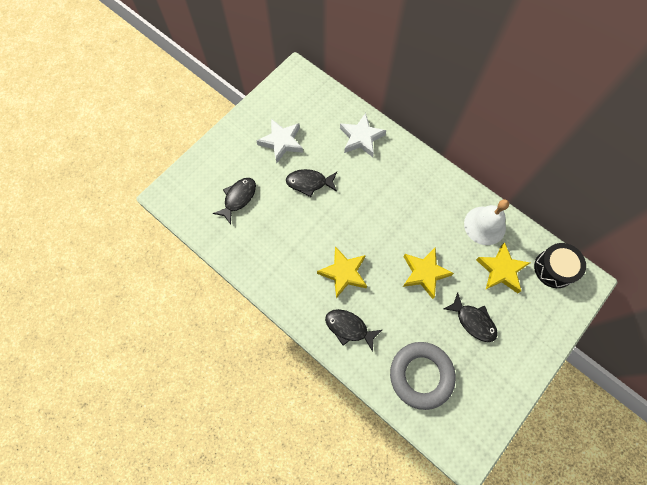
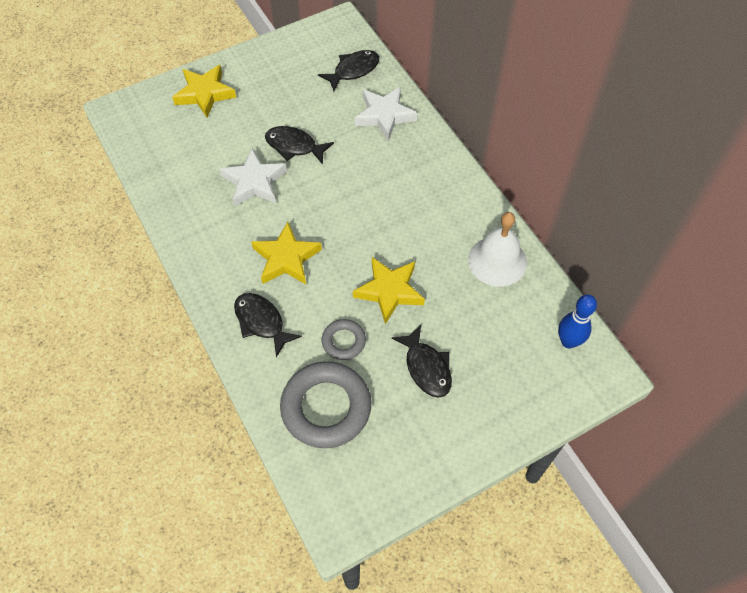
camera: 20 degrees right, 10 degrees down
black fish [213,178,256,225] -> black fish moved to [318,50,379,91]
white star [257,119,303,163] -> white star moved to [220,148,287,206]
yellow star [476,242,530,293] -> yellow star moved to [172,65,236,117]
black drum [534,243,586,288] -> blue bowling pin [558,294,597,349]
none -> grey ring [322,319,366,360]

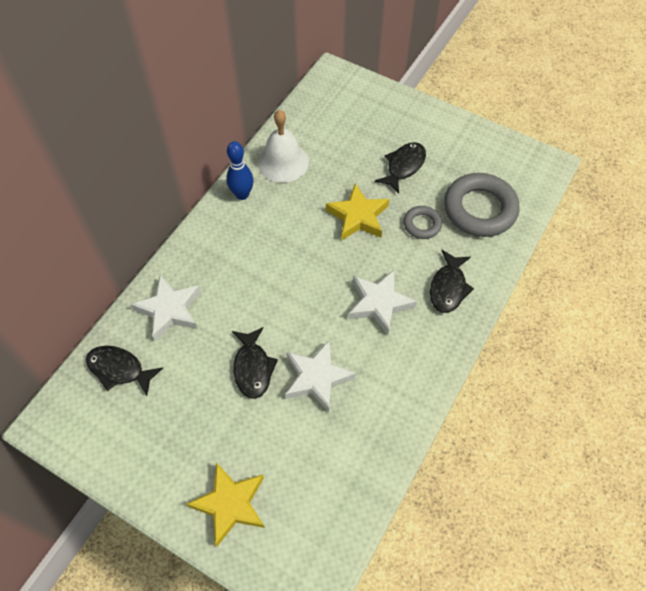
camera: 120 degrees left, 0 degrees up
yellow star [251,222,322,284] -> white star [348,270,417,335]
blue bowling pin [558,294,597,349] -> blue bowling pin moved to [226,141,254,200]

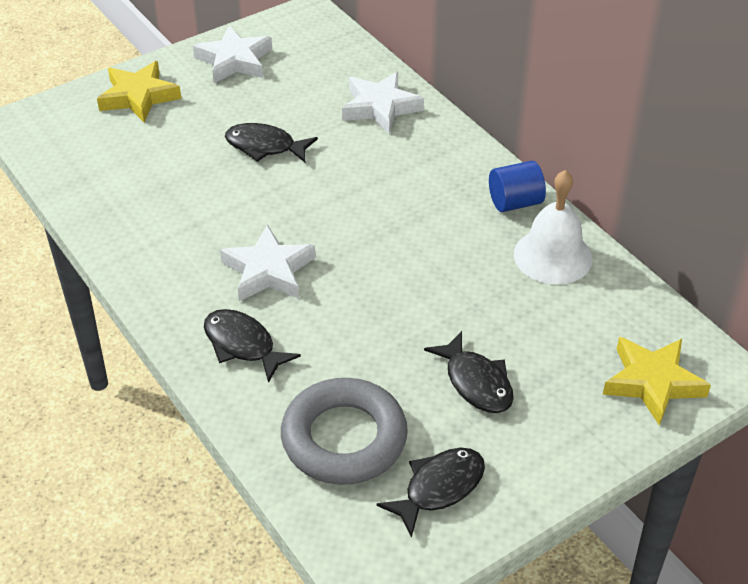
camera: 115 degrees right, 15 degrees down
black fish [86,346,163,396] -> black fish moved to [376,448,485,538]
blue bowling pin [226,141,254,200] -> blue cylinder [489,161,546,212]
white star [285,340,356,412] -> white star moved to [193,25,272,83]
yellow star [326,183,389,241] -> yellow star moved to [603,337,711,426]
grey ring [404,206,442,239] -> none

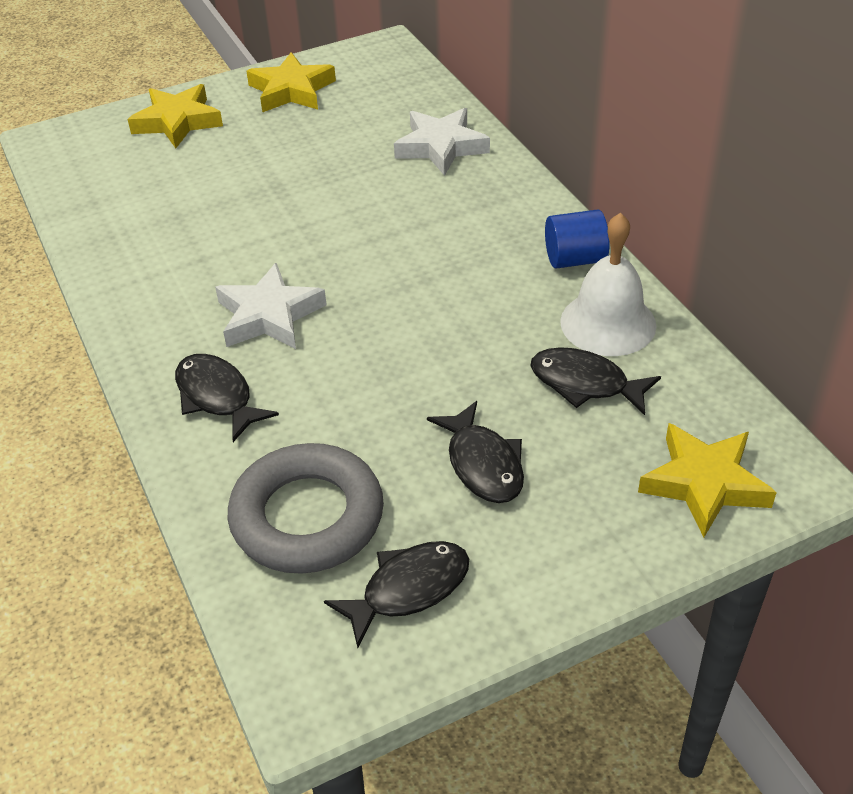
camera: 10 degrees right, 0 degrees up
white star [193,25,272,83] -> yellow star [246,52,336,113]
black fish [225,123,318,162] -> black fish moved to [530,347,661,415]

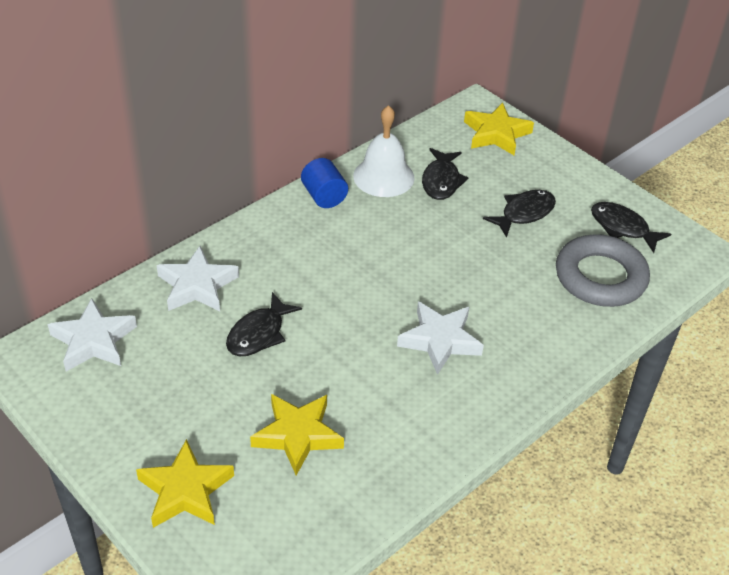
camera: 110 degrees left, 0 degrees up
black fish [175,354,279,442] -> black fish moved to [226,292,302,357]
yellow star [246,52,336,113] -> yellow star moved to [250,394,344,476]
none -> white star [48,298,137,372]

